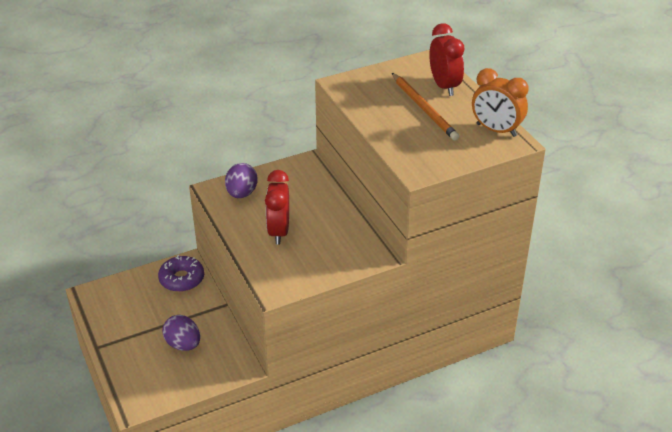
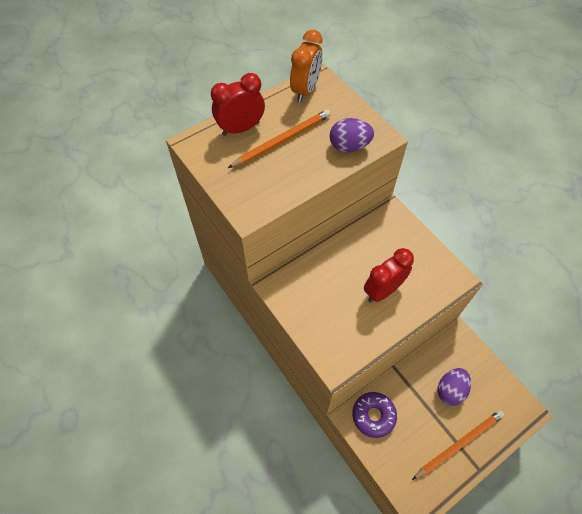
camera: 100 degrees left, 20 degrees up
purple egg [225,163,258,198] -> purple egg moved to [330,118,374,152]
red clock [265,170,289,245] -> red clock turned 150 degrees clockwise [364,248,414,302]
none -> orange pencil [412,410,504,480]

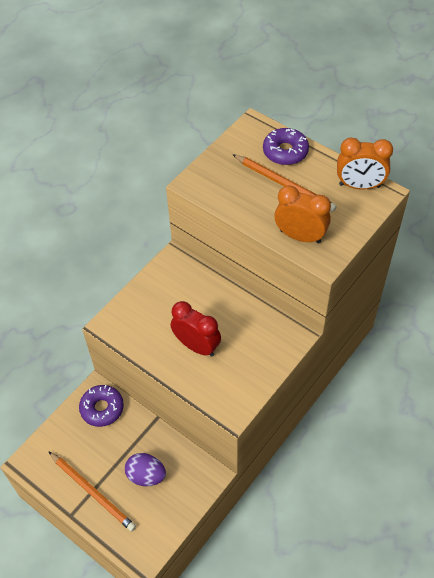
camera: 75 degrees right, 5 degrees down
red clock [211,73,265,136] -> purple donut [263,128,309,165]
purple egg [330,118,374,152] -> orange clock [275,185,331,244]

